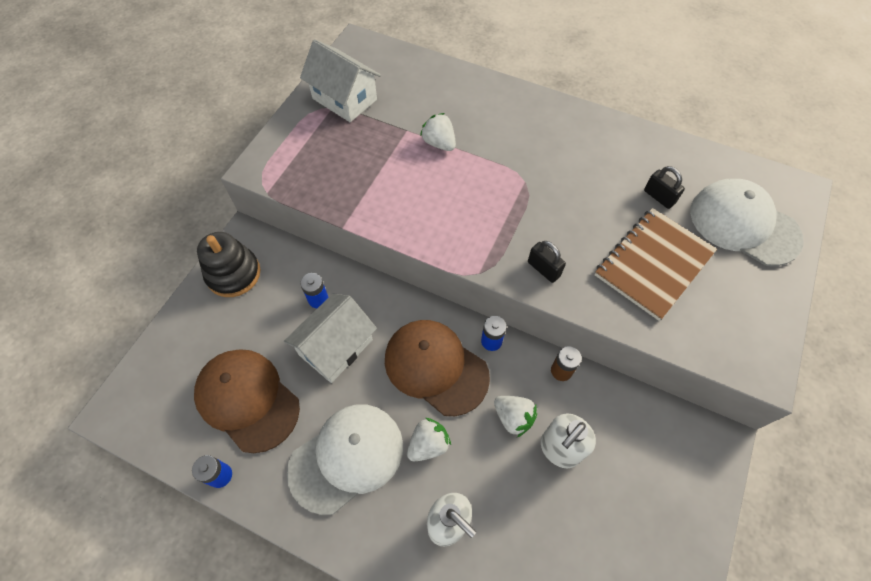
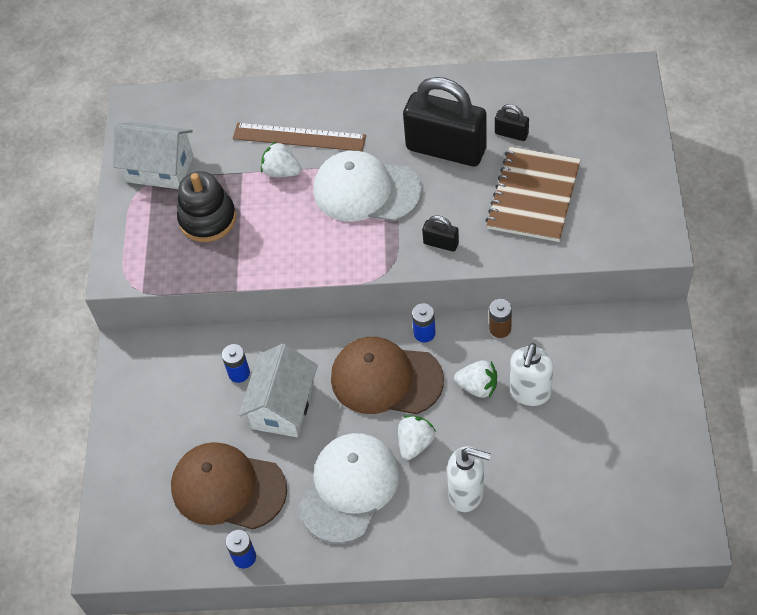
camera: 20 degrees left, 5 degrees down
black stacking toy [197,232,260,297] -> black stacking toy moved to [177,171,236,242]
white cap [690,179,804,266] -> white cap moved to [313,151,422,222]
none -> brown ruler [233,123,366,151]
none -> black padlock [403,77,487,166]

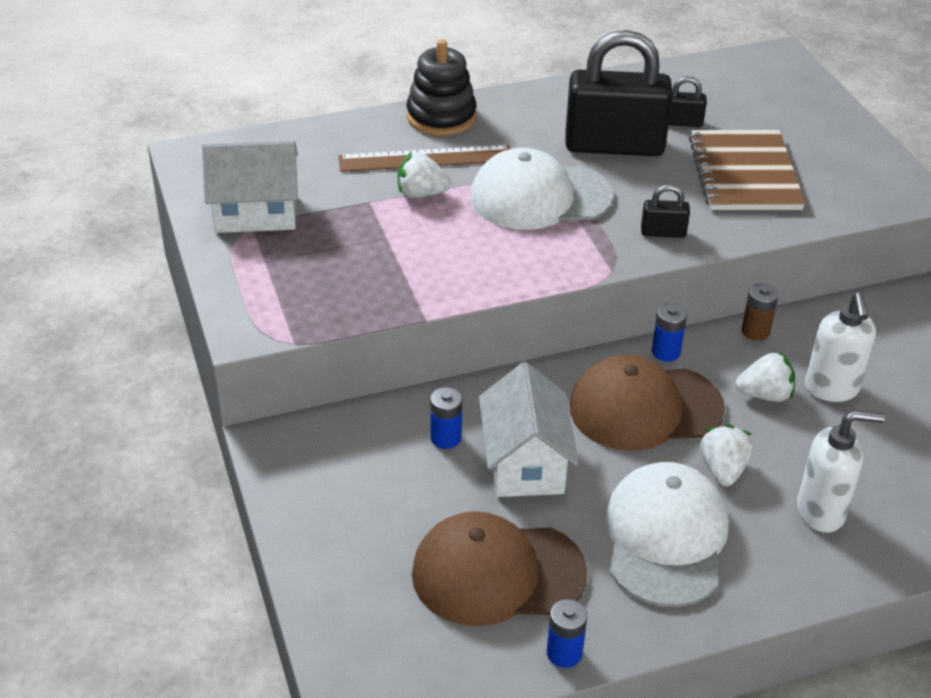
camera: 25 degrees left, 15 degrees down
black stacking toy [177,171,236,242] -> black stacking toy moved to [407,39,477,136]

